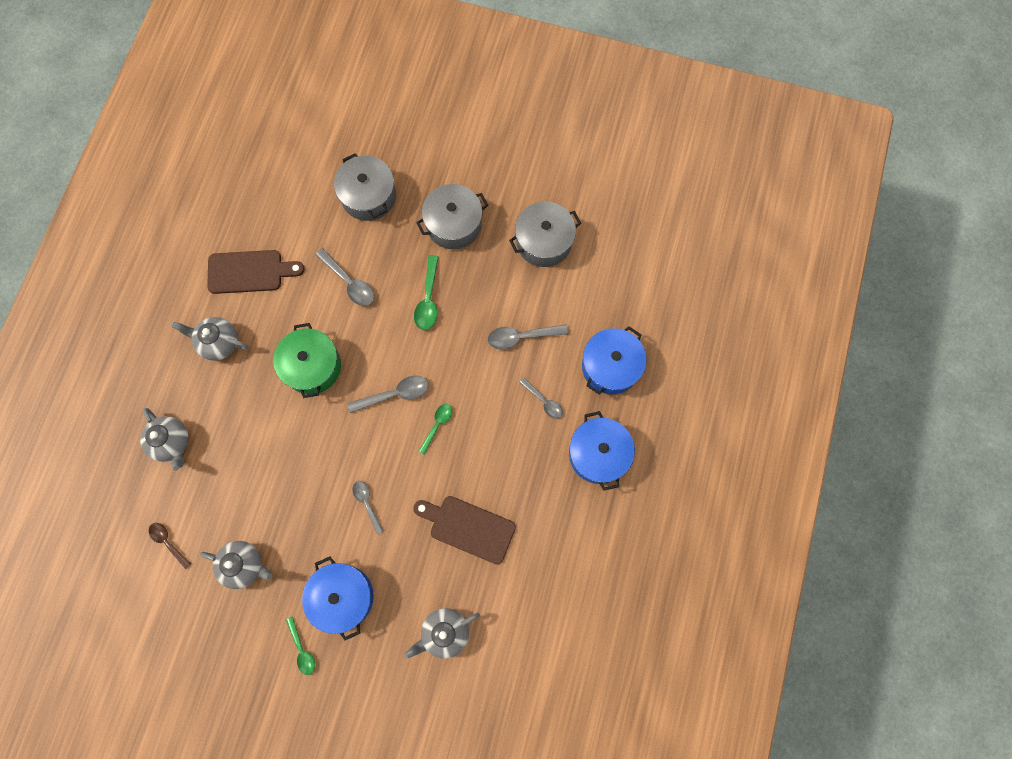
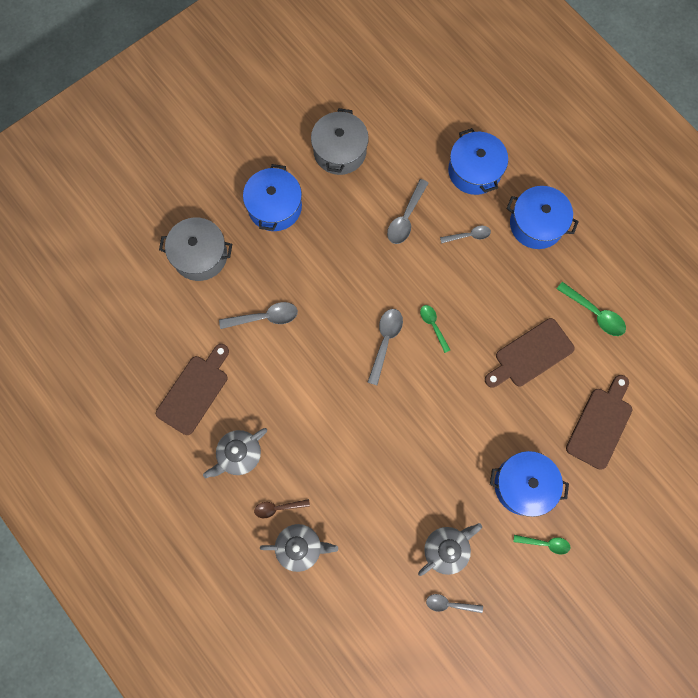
camera: 55 degrees left, 0 degrees up
brown spoon [149,523,191,569] -> brown spoon moved to [254,499,310,518]
green pot [273,323,341,398] -> none
grey spoon [352,481,384,534] -> grey spoon moved to [426,594,483,613]
grey teapot [404,608,480,659] -> brown cutting board [566,375,632,470]
green spoon [414,255,439,330] -> green spoon moved to [557,282,626,336]
grey pot [416,184,488,249] -> blue pot [243,164,302,231]

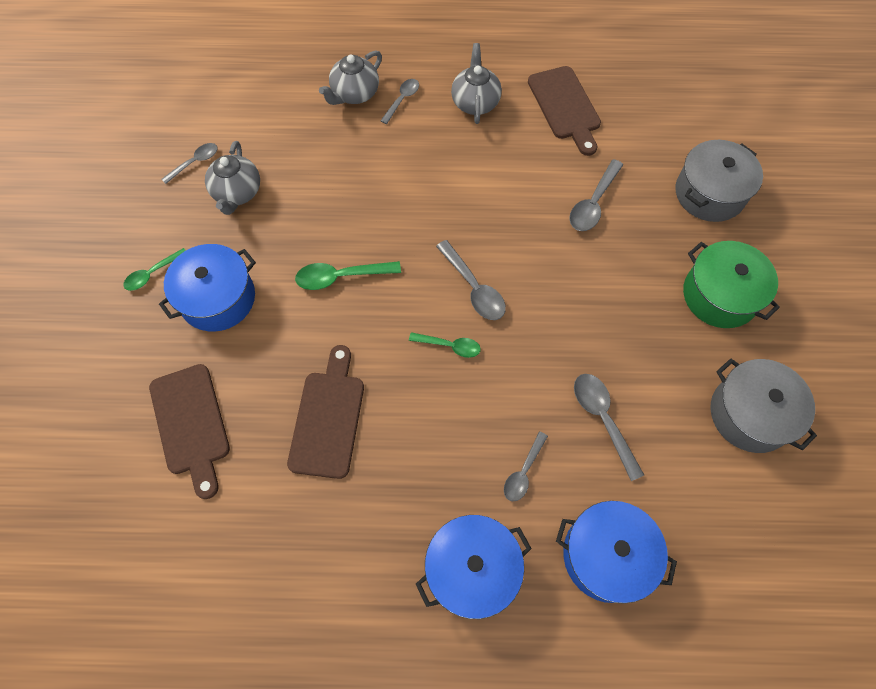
camera: 130 degrees right, 10 degrees down
blue pot [243,164,302,231] -> green pot [683,241,780,328]
brown spoon [254,499,310,518] -> grey spoon [381,79,419,124]
green spoon [557,282,626,336] -> green spoon moved to [295,261,401,290]

